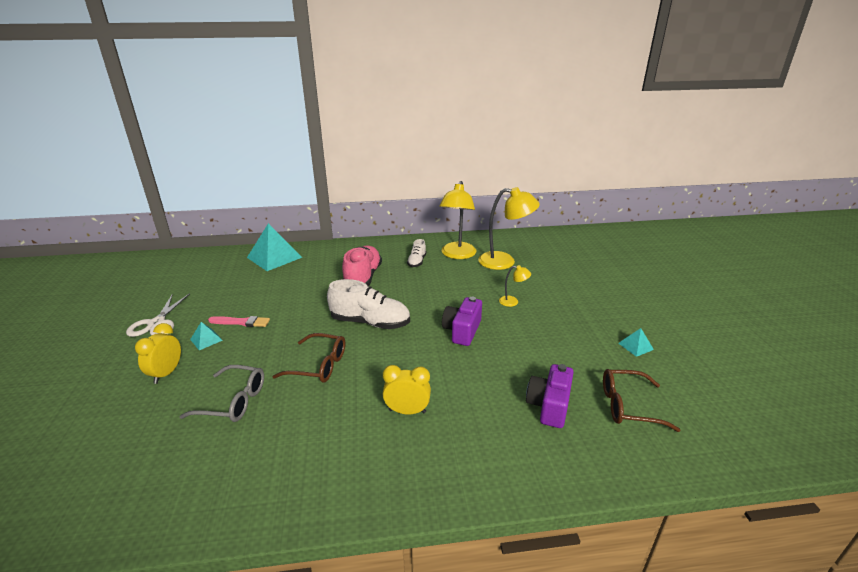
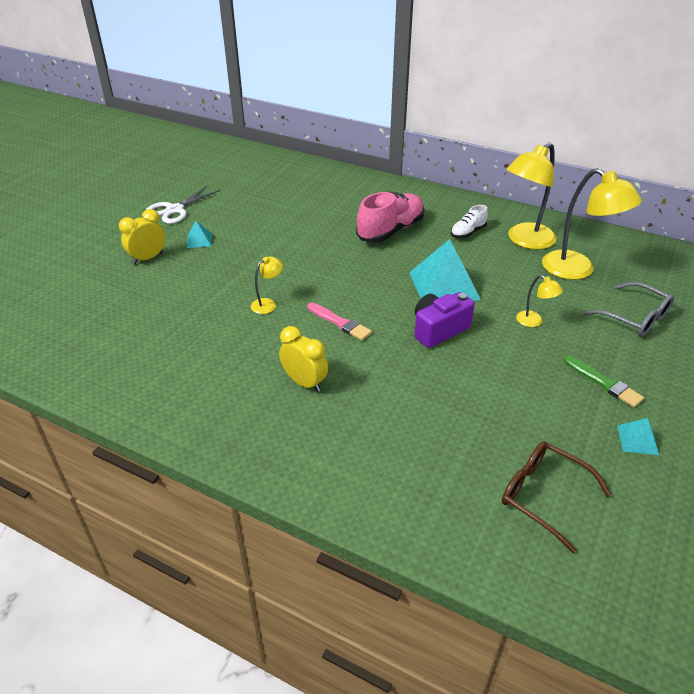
camera: 35 degrees right, 10 degrees up
grey glasses [179,365,264,422] -> grey glasses moved to [584,282,675,337]
pink brush [208,316,270,327] -> pink brush moved to [307,302,372,340]
turquoise pyramid [247,223,302,271] -> turquoise pyramid moved to [409,239,481,301]
brown glasses [272,333,345,383] -> yellow lamp [251,257,283,314]
white shoe [327,279,410,329] -> none
purple camera [526,364,574,428] -> none
none -> green brush [564,356,644,407]

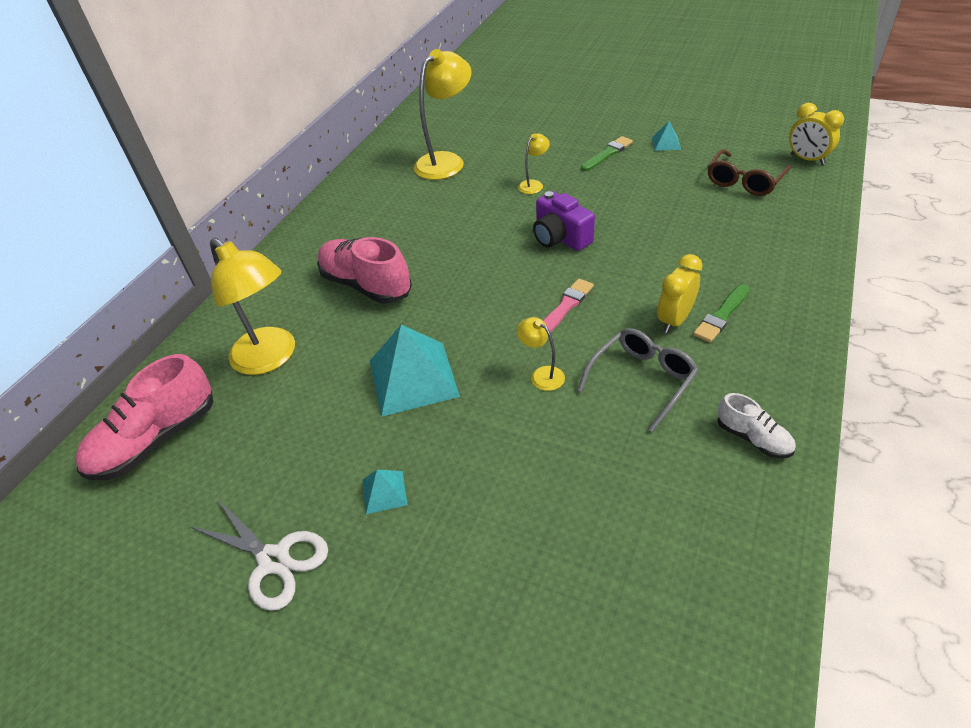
camera: 90 degrees left, 5 degrees up
yellow clock [119,209,165,264] -> yellow clock moved to [789,103,844,165]
turquoise pyramid [409,239,481,301] -> turquoise pyramid moved to [370,325,460,417]
white shoe [451,205,488,238] -> white shoe moved to [717,393,796,458]
yellow lamp [507,142,556,250] -> yellow lamp moved to [210,238,295,375]
grey glasses [584,282,675,337] -> grey glasses moved to [577,328,698,432]
none -> pink shoe [75,354,213,480]
none -> green brush [693,284,749,343]

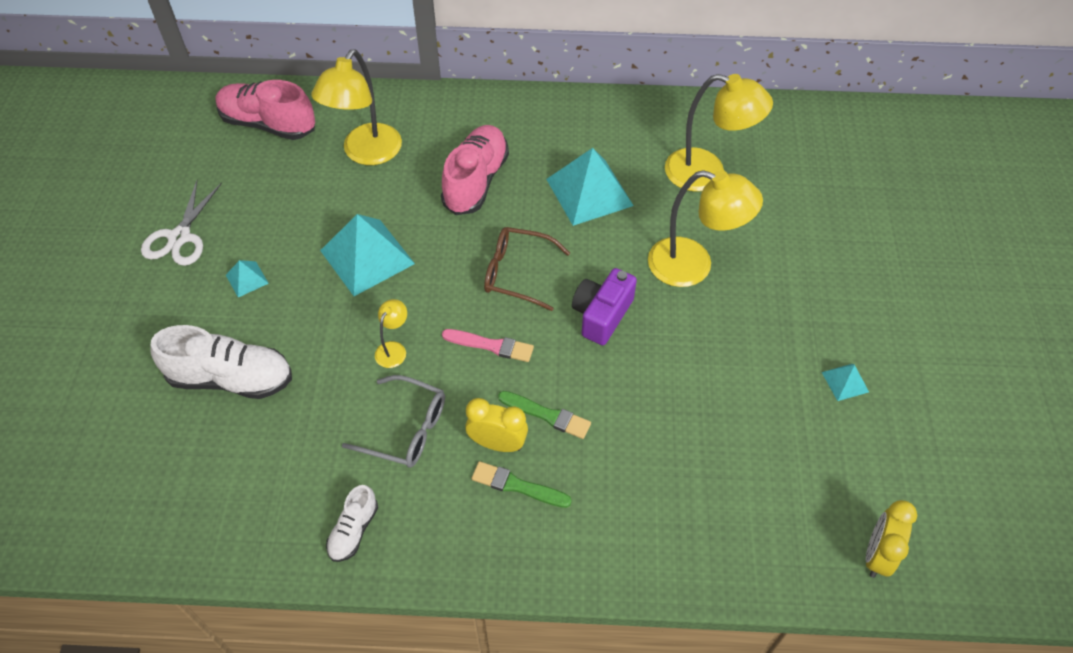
camera: 65 degrees right, 10 degrees up
yellow lamp [518,133,550,194] -> yellow lamp [648,170,763,287], size x2.14
green brush [581,136,633,171] -> green brush moved to [498,391,591,439]
brown glasses [708,149,791,196] -> brown glasses moved to [484,227,570,311]
none -> white shoe [151,325,292,399]
none -> turquoise pyramid [546,148,634,226]

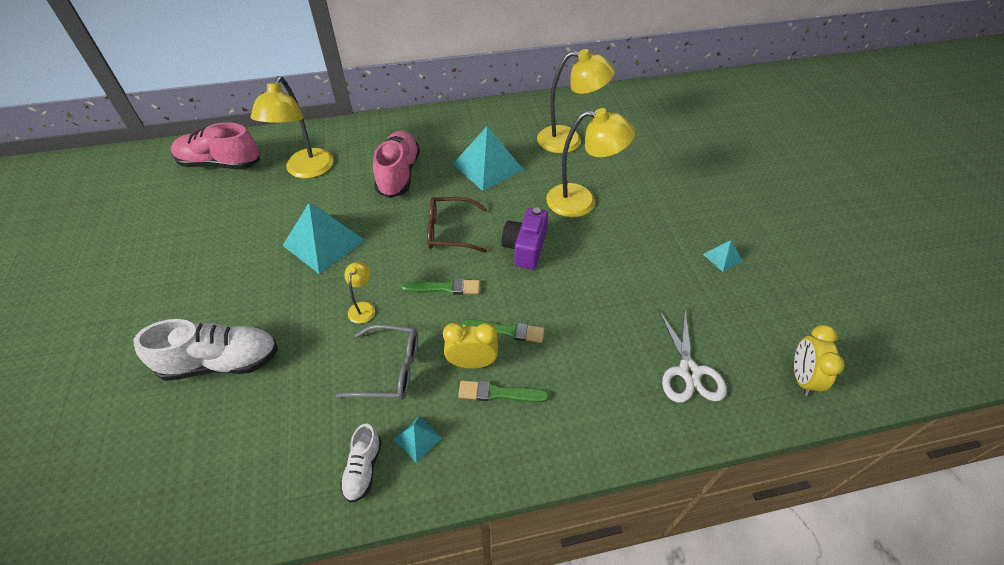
camera: 15 degrees left, 5 degrees down
white scissors [141,181,222,266] -> white scissors moved to [659,310,727,402]
turquoise pyramid [226,260,269,297] -> turquoise pyramid moved to [394,416,442,463]
pink brush [442,329,534,362] -> green brush [401,279,480,295]

